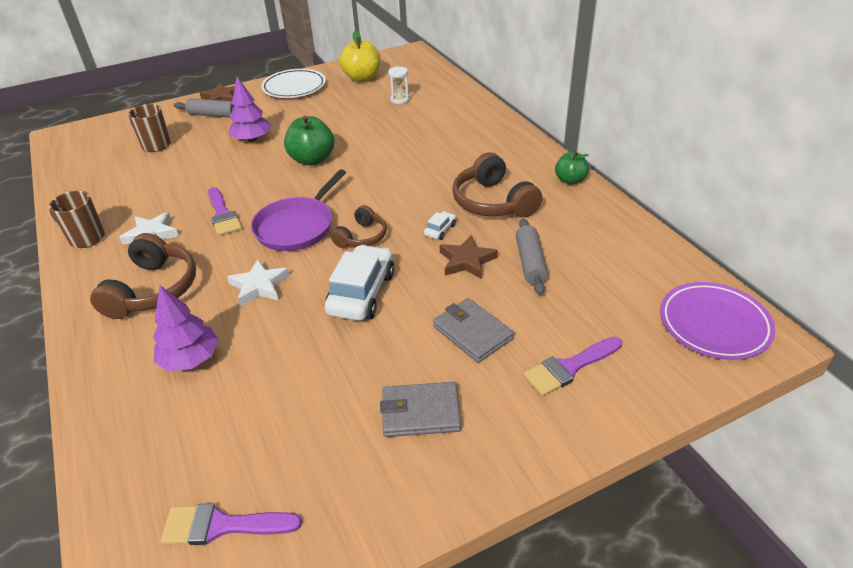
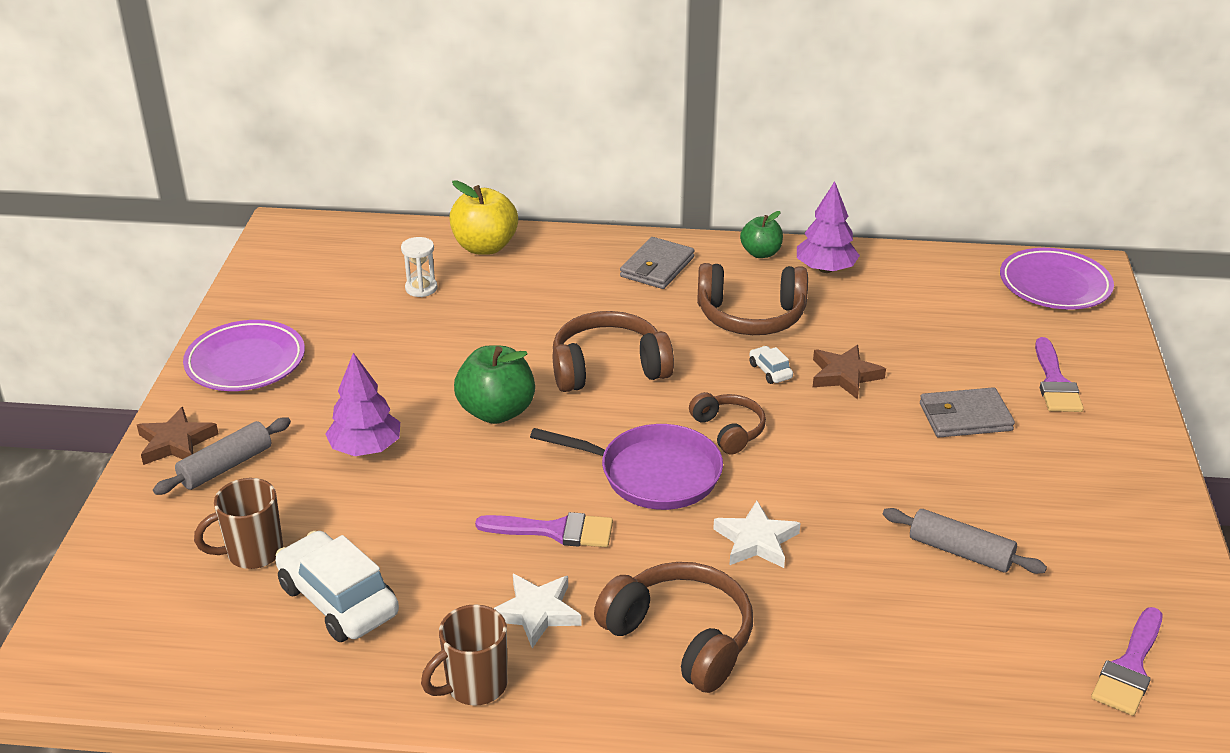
camera: 60 degrees left, 5 degrees down
purple tree [153,286,219,371] -> purple tree moved to [797,181,860,273]
purple pan [251,169,347,251] -> purple pan turned 45 degrees counterclockwise [530,424,723,510]
white plate [261,69,326,98] -> purple plate [183,320,305,391]
white car [325,245,394,321] -> white car moved to [275,531,399,642]
yellow apple [340,31,381,82] -> yellow apple moved to [449,180,518,255]
grey wallet [380,382,461,437] -> grey wallet moved to [620,237,695,289]
grey rolling pin [516,218,548,295] -> grey rolling pin moved to [883,508,1047,574]
none -> brown headphones [553,311,674,392]

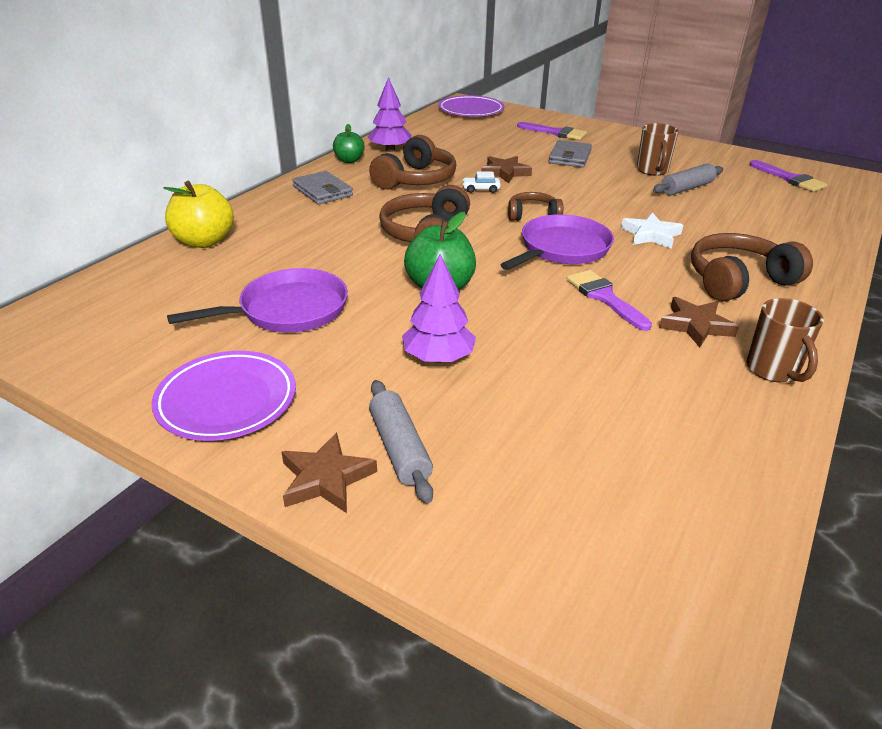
camera: 65 degrees left, 0 degrees up
brown mug [194,478,283,569] -> brown mug moved to [637,123,679,176]
white car [275,531,399,642] -> none
white hourglass [401,237,438,297] -> none
purple brush [475,512,613,547] -> purple brush turned 60 degrees counterclockwise [567,270,652,331]
white star [493,574,581,648] -> brown star [659,297,739,347]
none -> purple pan [167,268,348,332]

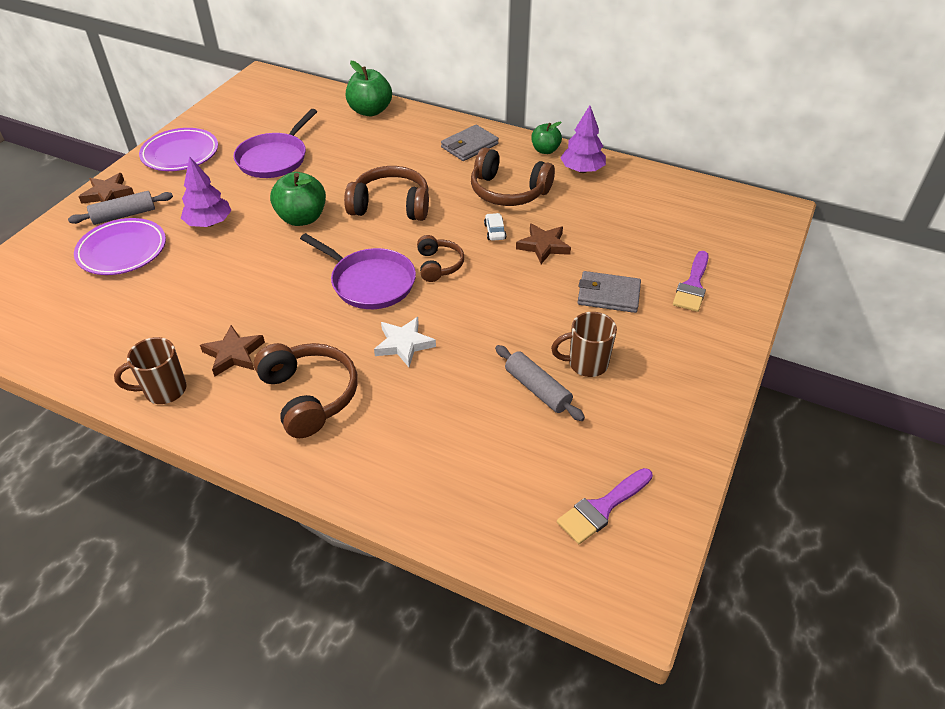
camera: 85 degrees right, 10 degrees up
yellow apple [163,181,234,248] -> green apple [346,61,392,116]
purple pan [167,268,348,332] -> purple pan turned 60 degrees clockwise [234,109,317,178]
purple plate [438,95,504,117] -> purple plate moved to [74,218,166,275]
purple brush [567,270,652,331] -> none

